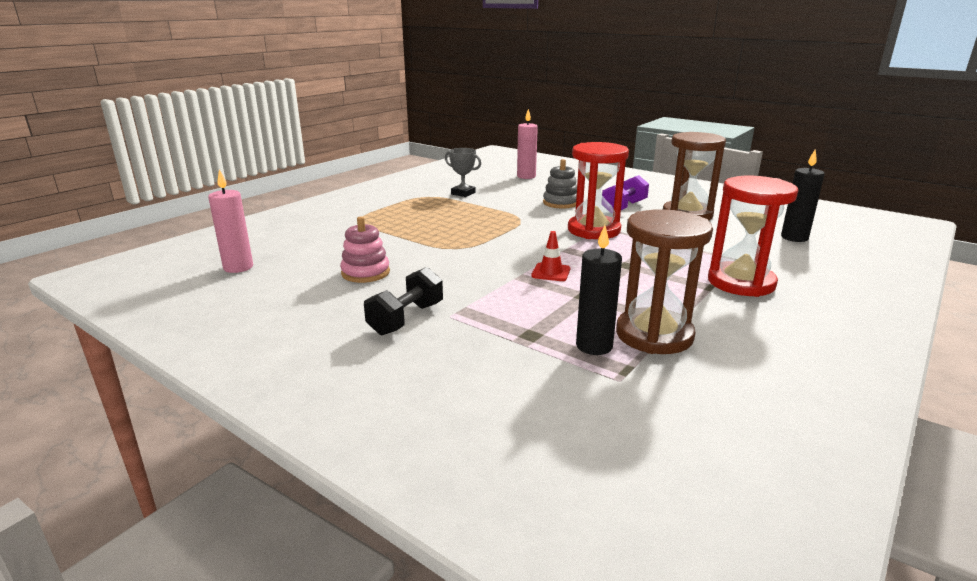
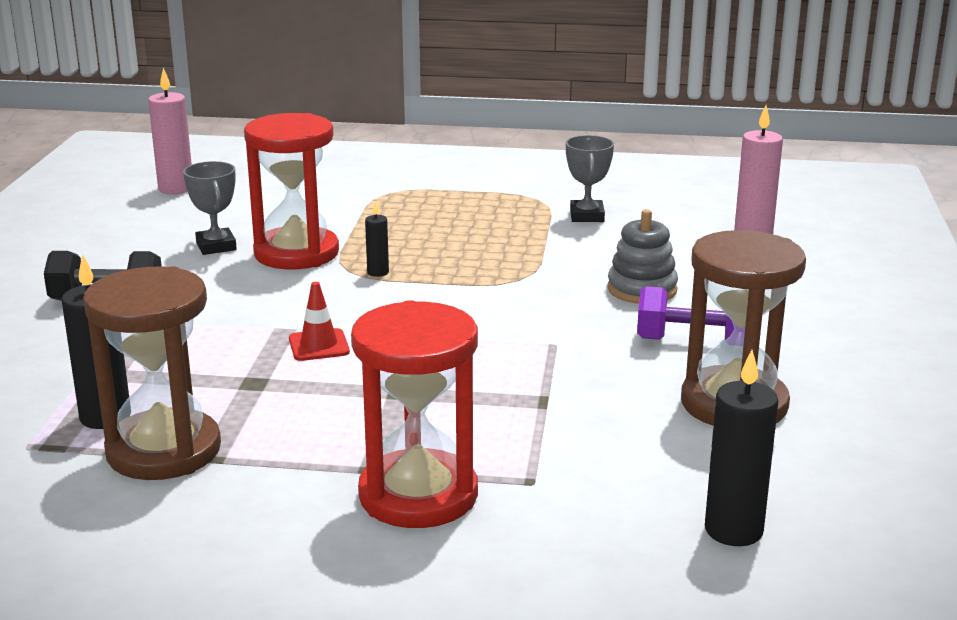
camera: 60 degrees right, 0 degrees up
pink stacking toy [340,216,390,283] -> grey trophy [183,161,237,255]
red hourglass [568,142,629,239] -> red hourglass moved to [244,113,339,269]
none -> black candle [365,201,389,277]

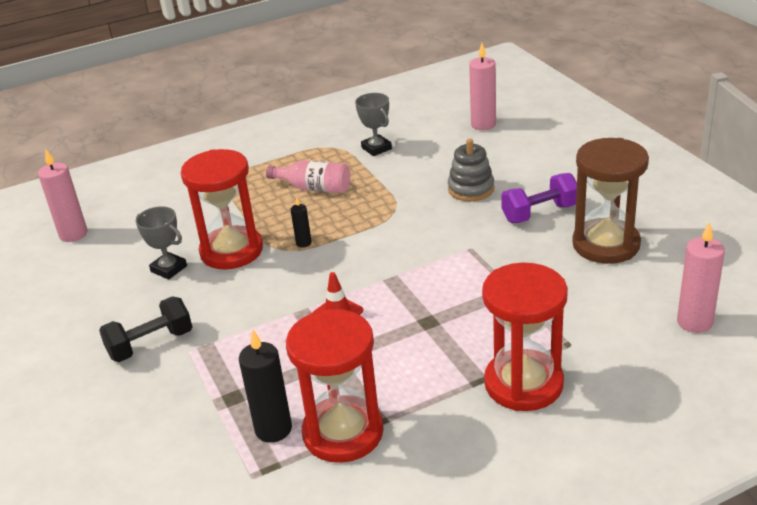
camera: 30 degrees left, 10 degrees up
brown hourglass [83,266,221,480] -> red hourglass [286,309,384,463]
black candle [705,350,778,546] -> pink candle [677,222,725,333]
none -> pink bottle [266,160,350,193]

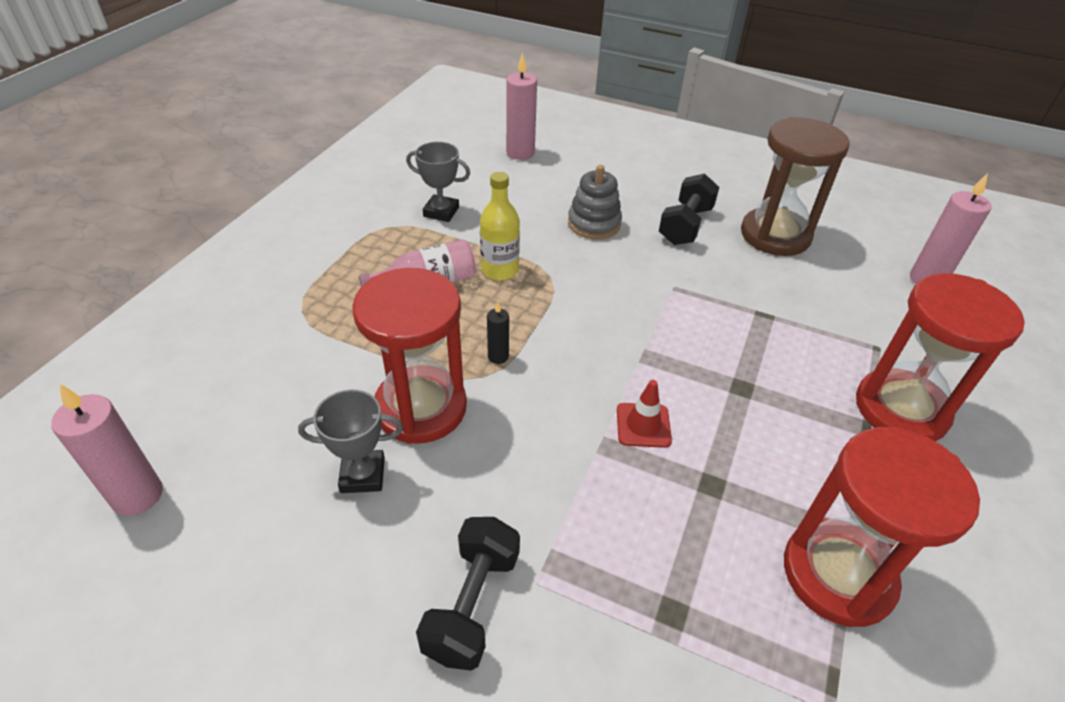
camera: 45 degrees left, 10 degrees up
black candle [239,330,292,443] -> none
purple dumbbell [501,173,577,223] -> black dumbbell [659,173,719,245]
none -> yellow bottle [480,172,520,280]

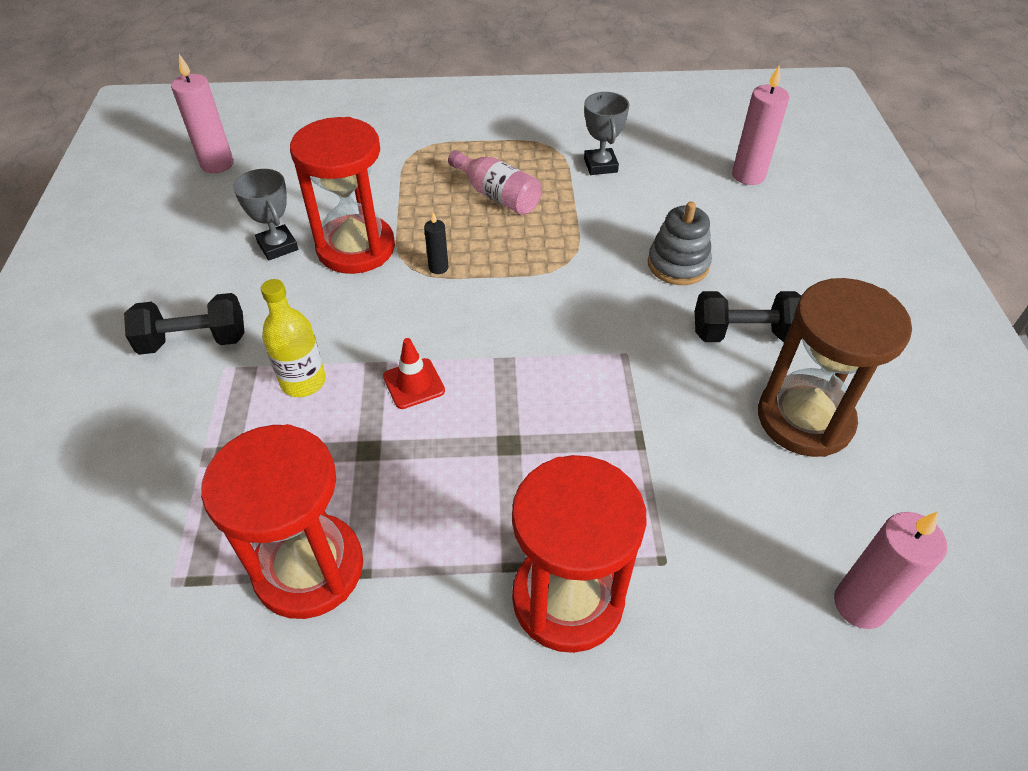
camera: 65 degrees right, 5 degrees up
yellow bottle [480,172,520,280] -> yellow bottle moved to [261,279,326,397]

